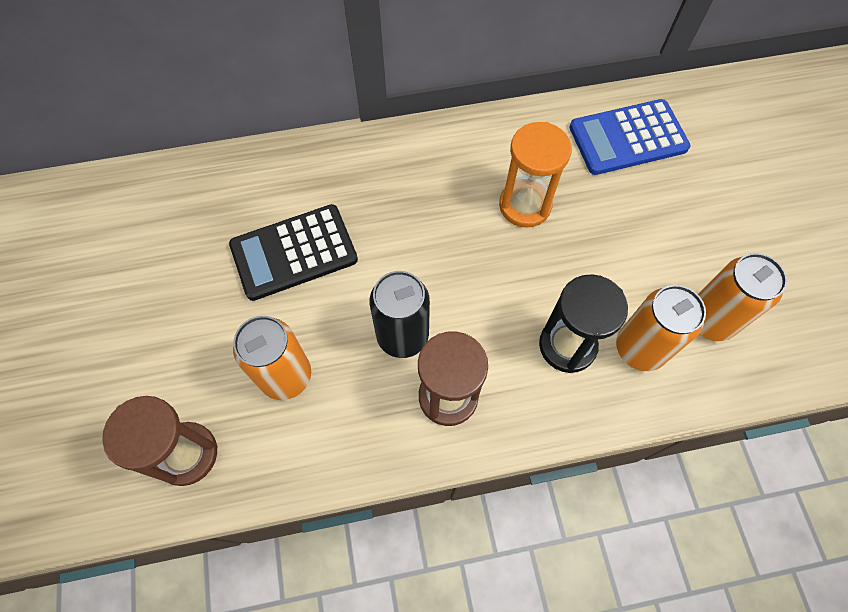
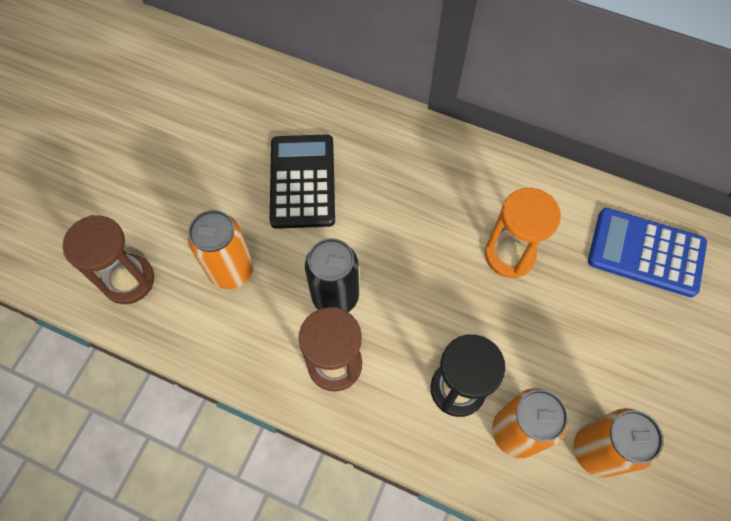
camera: 35 degrees right, 0 degrees up
black calculator [229,204,358,301] -> black calculator turned 75 degrees clockwise [270,135,335,229]

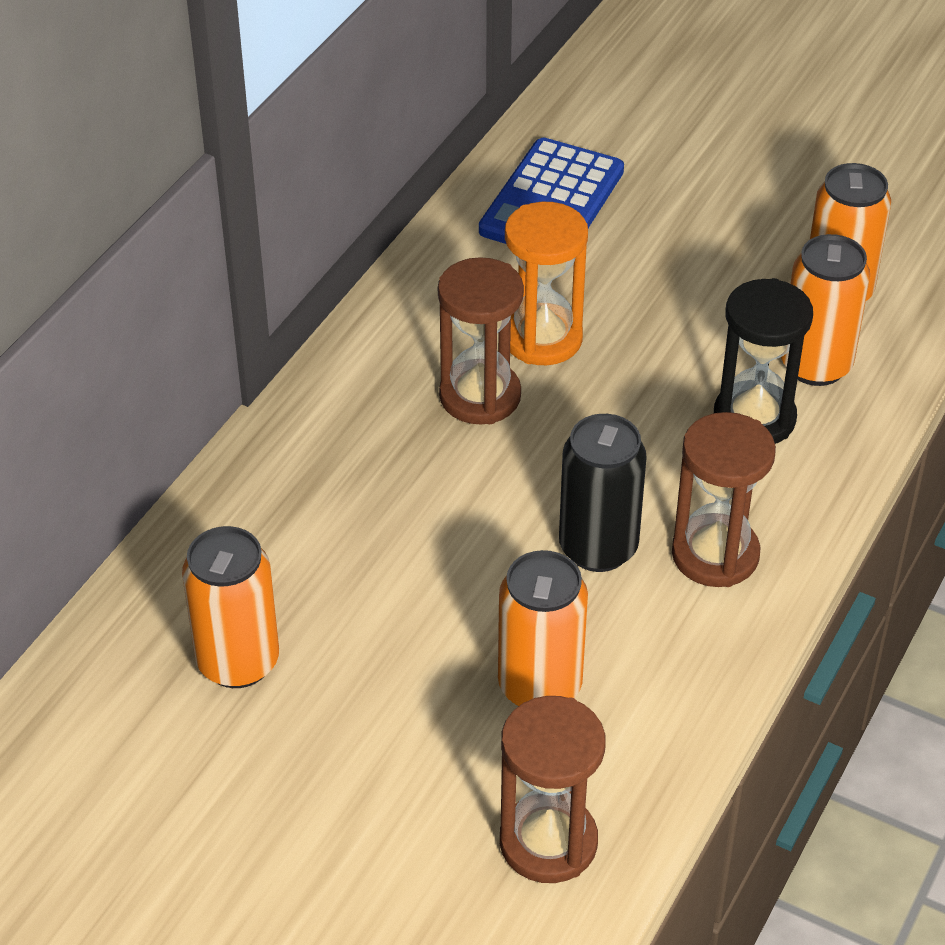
camera: 85 degrees left, 20 degrees down
black calculator [270,135,335,229] -> none
none -> orange can [182,526,279,688]
none -> brown hourglass [438,257,524,424]

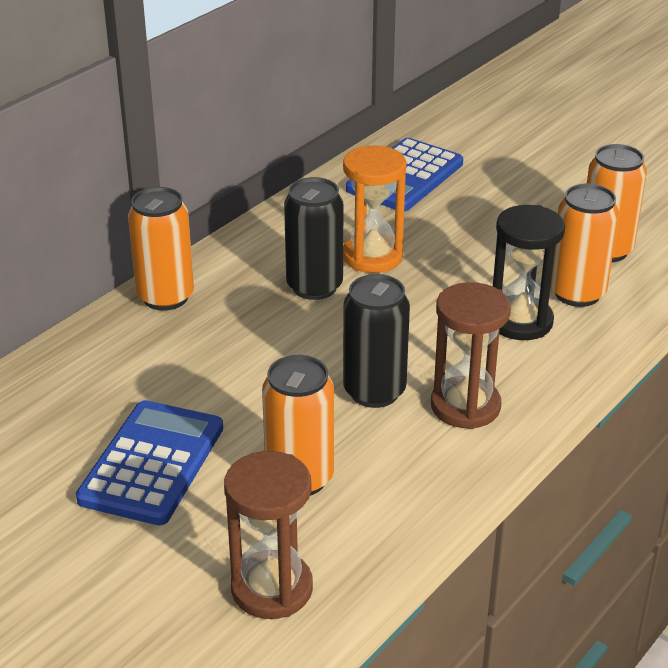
camera: 10 degrees right, 10 degrees down
orange can [182,526,279,688] -> orange can moved to [128,187,194,311]
brown hourglass [438,257,524,424] -> black can [284,177,343,300]
none -> blue calculator [76,400,223,525]

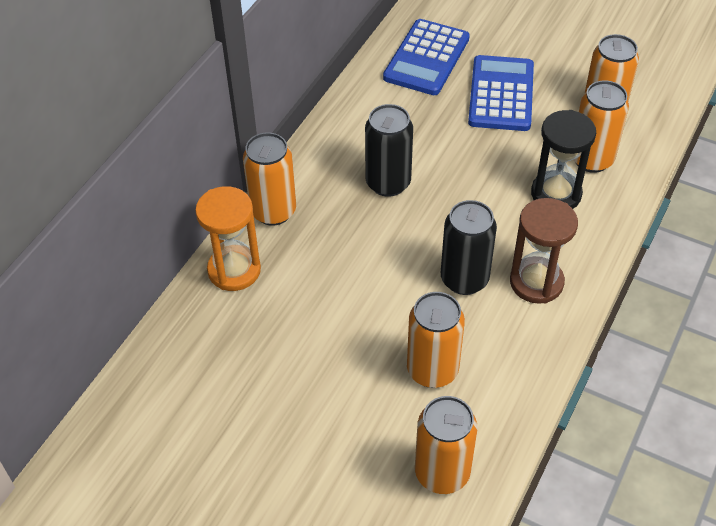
camera: 10 degrees left, 15 degrees up
blue calculator [76,400,223,525] -> blue calculator moved to [468,55,534,131]
brown hourglass [224,451,313,619] -> orange can [415,396,477,494]
orange hourglass [343,146,406,273] -> orange hourglass moved to [195,186,261,291]

